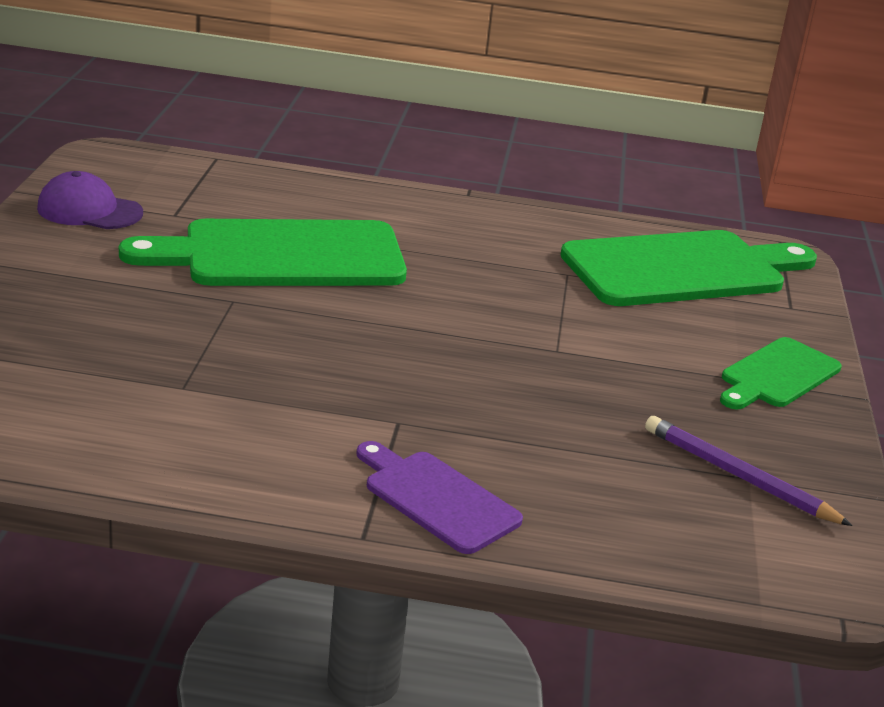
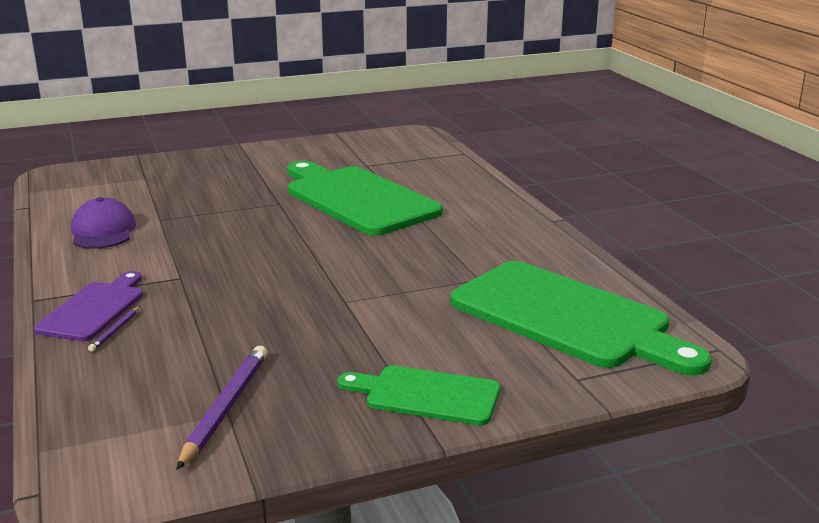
camera: 65 degrees right, 5 degrees down
purple cap [37,171,143,229] -> purple cap moved to [71,197,136,249]
none -> purple pencil [88,306,140,352]

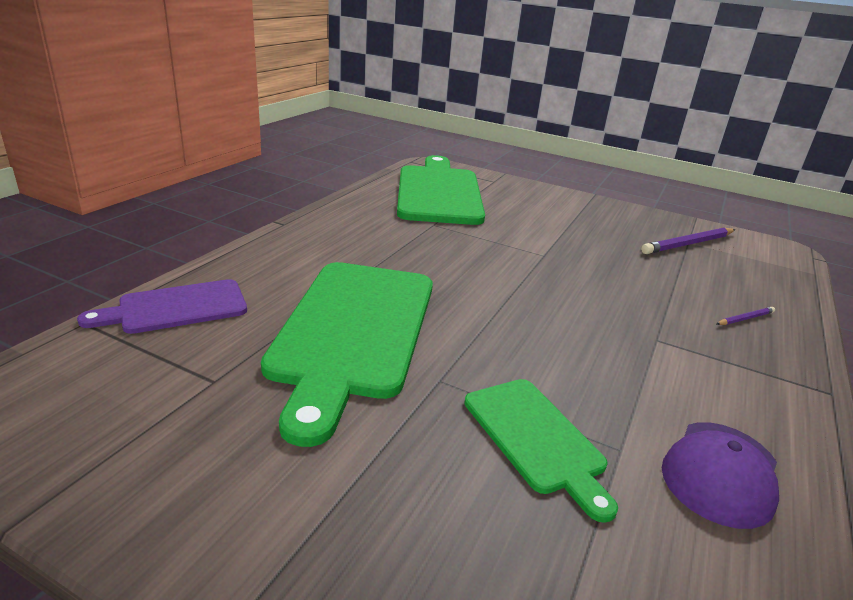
camera: 135 degrees left, 5 degrees up
purple cutting board [34,271,143,341] -> purple cutting board moved to [77,279,247,334]
green cutting board [337,366,500,425] -> green cutting board moved to [464,379,618,523]

